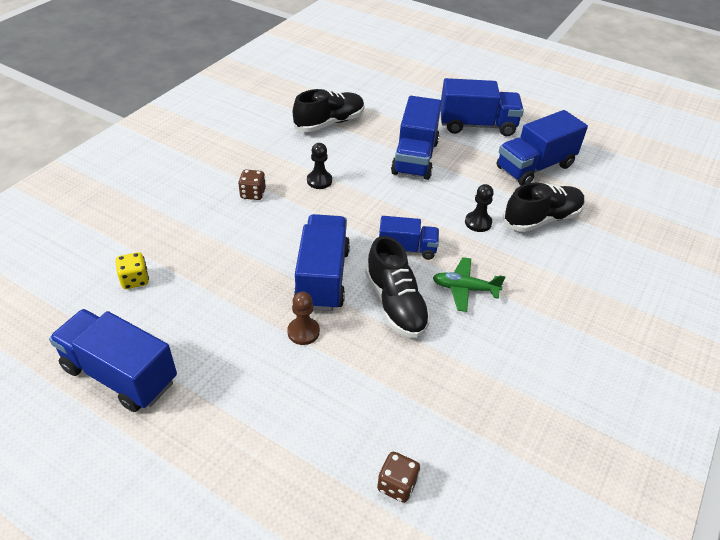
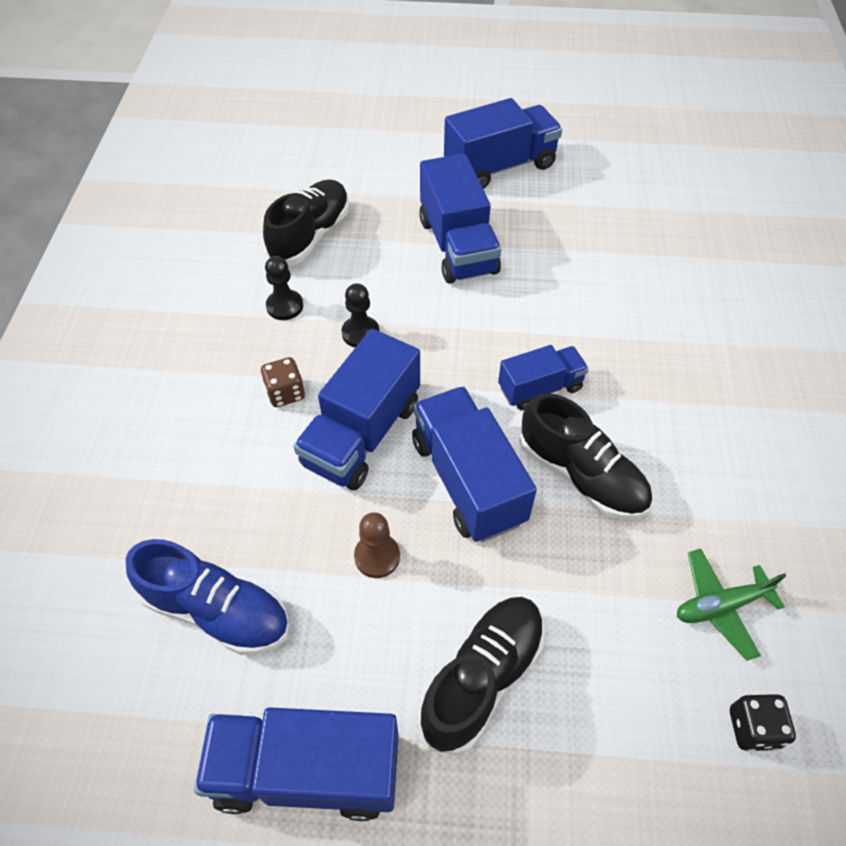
camera: 25 degrees left, 10 degrees up
yellow dice [116,252,149,289] -> blue shoe [126,539,290,655]
brown pawn [287,292,320,345] -> brown pawn moved to [354,512,400,578]
brown dice [377,452,420,503] -> black dice [730,694,796,752]
green plane [433,257,505,312] -> green plane moved to [677,549,787,661]
black pawn [465,184,494,232] -> black pawn moved to [265,256,303,320]
blue truck [497,110,588,186] -> blue truck moved to [293,329,420,490]
black shoe [503,183,585,232] -> black shoe moved to [418,597,545,755]

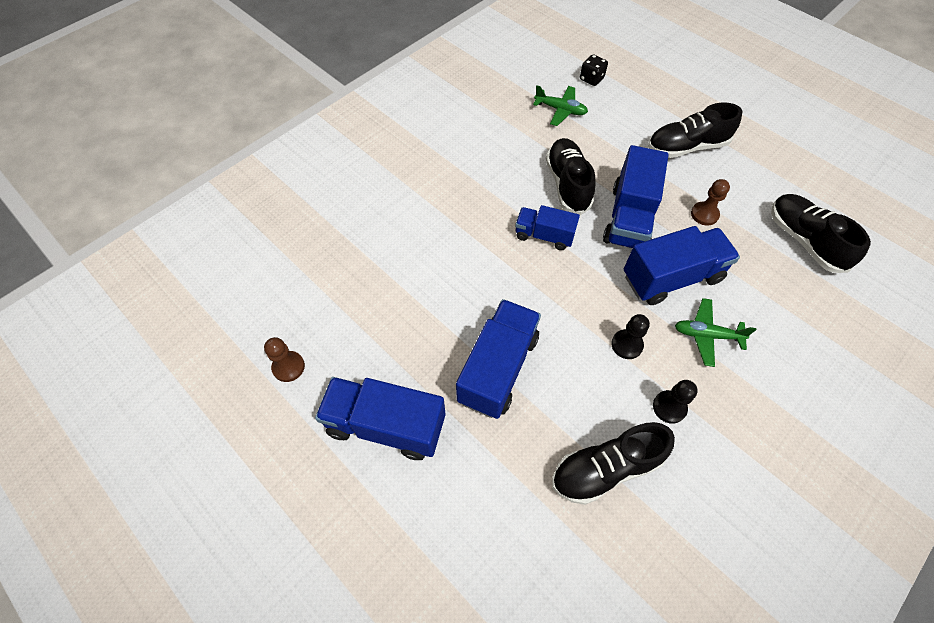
camera: 140 degrees left, 5 degrees up
blue shoe [126,539,290,655] -> black shoe [771,194,871,273]
blue truck [194,707,398,821] -> none
brown dice [261,357,305,407] -> green plane [675,298,756,367]
none -> brown pawn [264,337,305,382]

